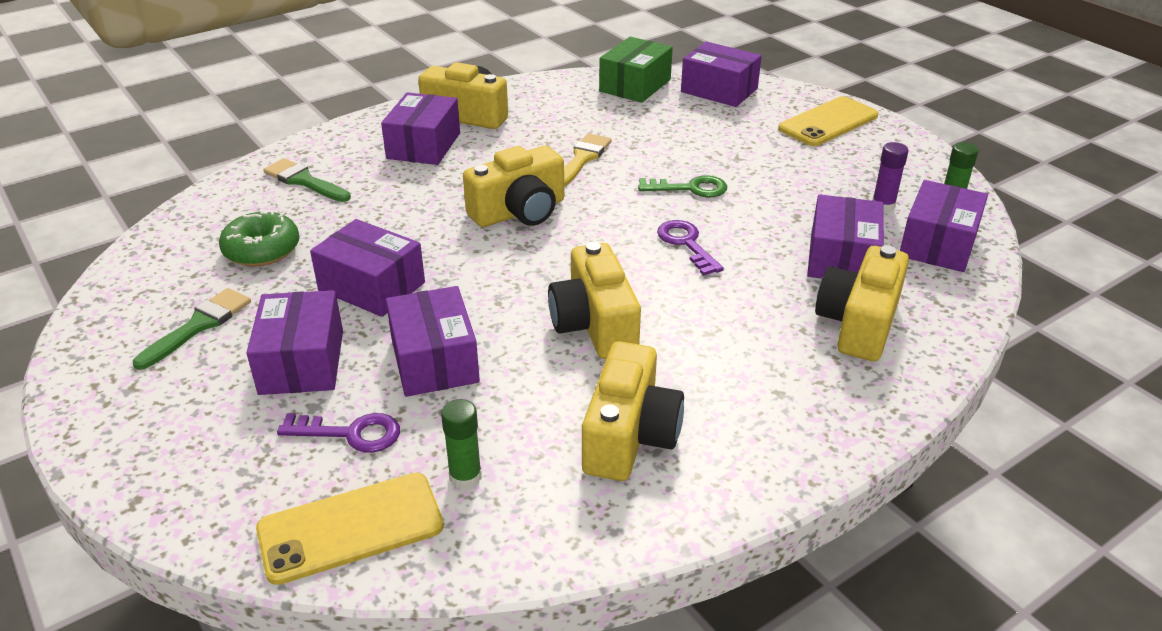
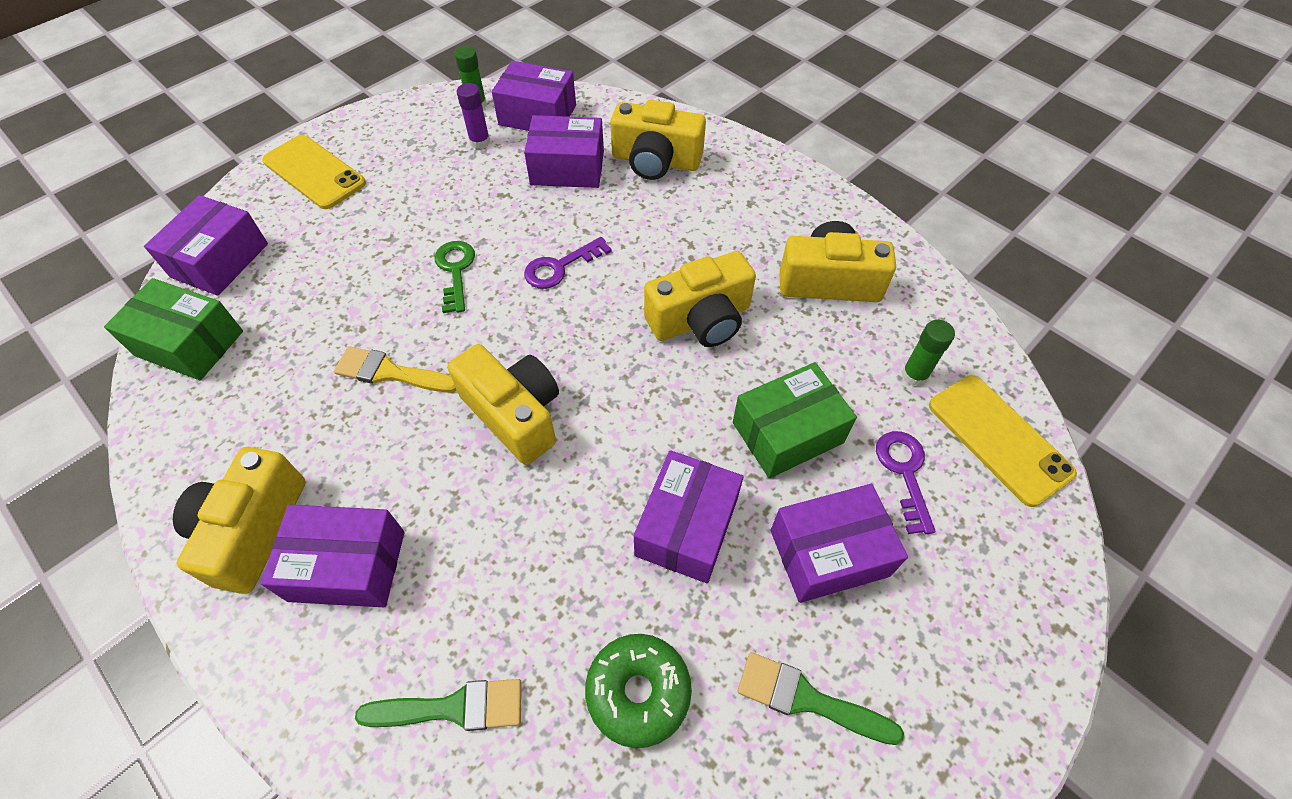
camera: 100 degrees left, 20 degrees up
green brush [263,158,351,202] -> green brush turned 120 degrees counterclockwise [355,679,522,731]
purple box [386,286,480,397] -> green box [733,362,857,478]

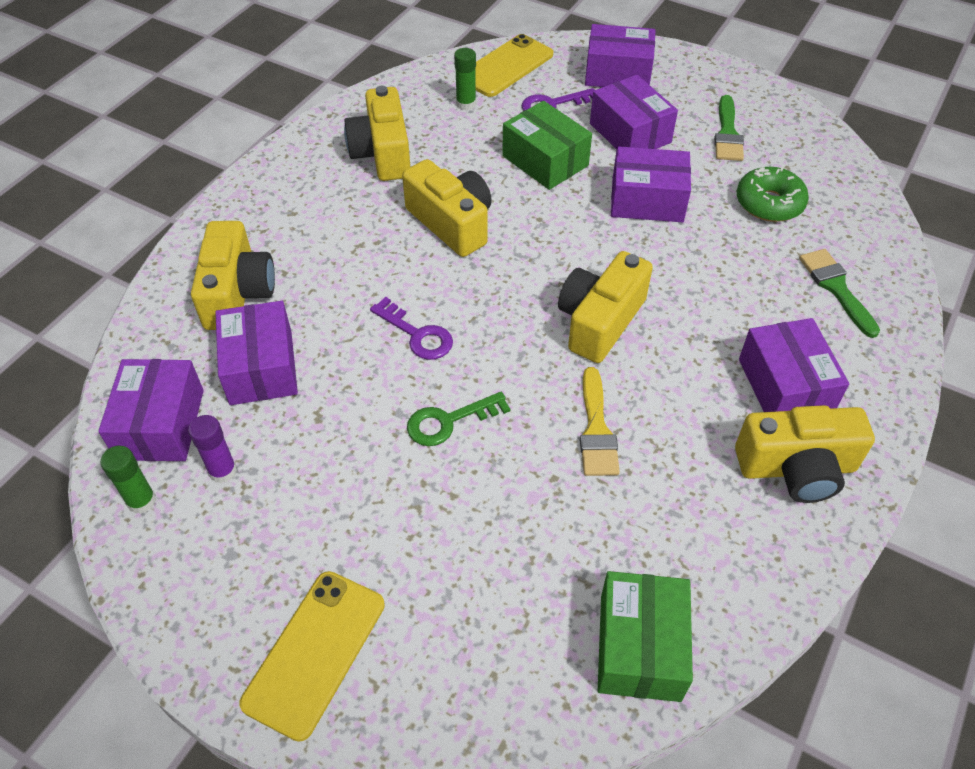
camera: 105 degrees left, 5 degrees down
purple box [144,195,268,296] -> purple box moved to [585,24,656,87]

